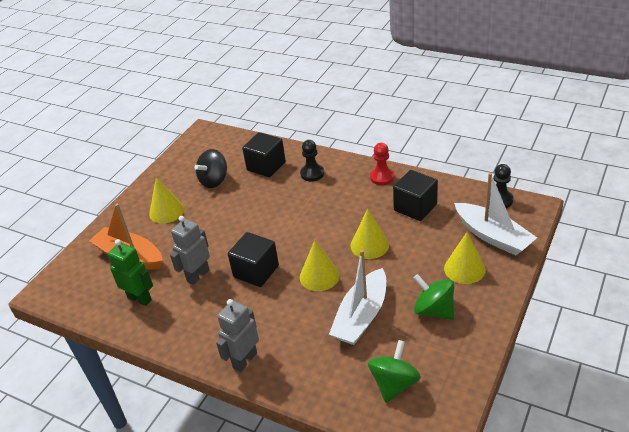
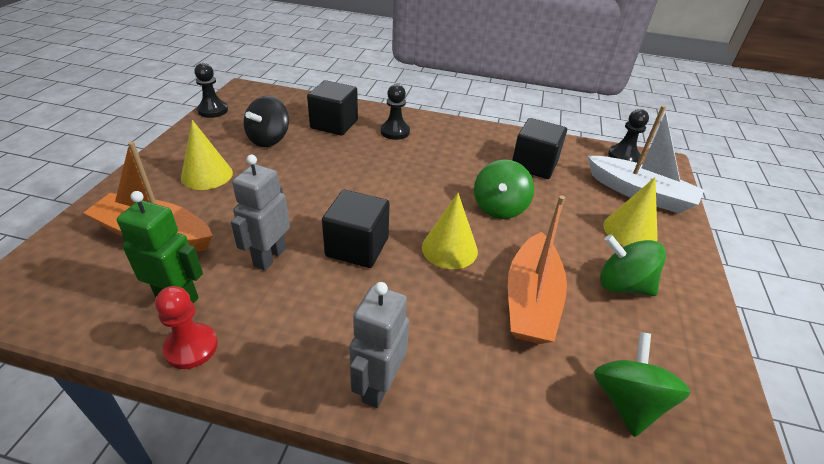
camera: 20 degrees left, 0 degrees up
white boat [329,250,386,345] -> orange boat [508,195,567,344]
yellow cone [350,209,389,259] -> green spinning top [474,159,534,219]
red pawn [370,143,394,185] -> red pawn moved to [155,286,218,369]
none -> black pawn [194,63,228,118]

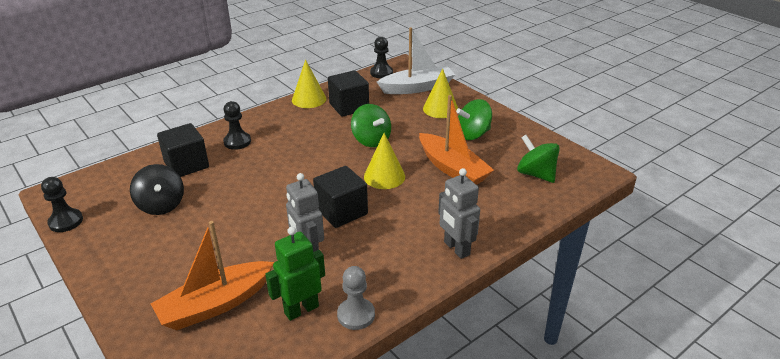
camera: 50 degrees left, 5 degrees down
red pawn [155,286,218,369] -> grey pawn [337,266,375,330]
yellow cone [181,120,233,190] -> yellow cone moved to [292,60,326,108]

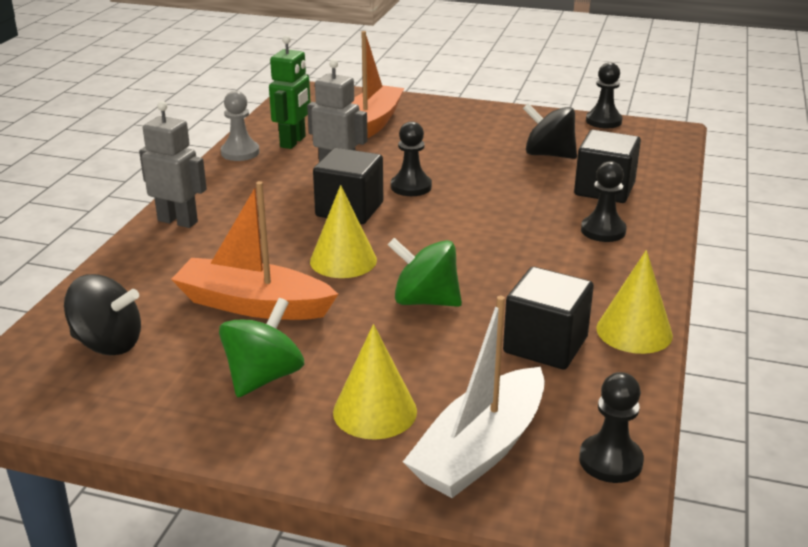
camera: 145 degrees right, 5 degrees down
green spinning top [517,135,560,183] -> black spinning top [64,274,141,355]
none -> black pawn [391,121,432,196]

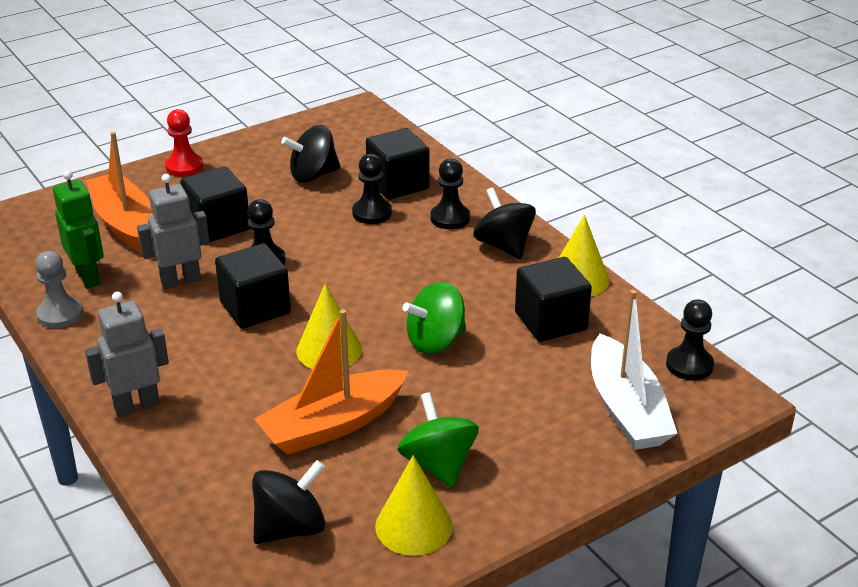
camera: 50 degrees left, 5 degrees up
yellow cone [333,324,417,440] -> yellow cone moved to [375,455,453,556]
black pawn [586,62,623,128] -> black pawn moved to [352,154,392,224]
none -> red pawn [165,109,203,177]
none -> black cube [180,166,250,242]
none -> black spinning top [473,187,536,259]

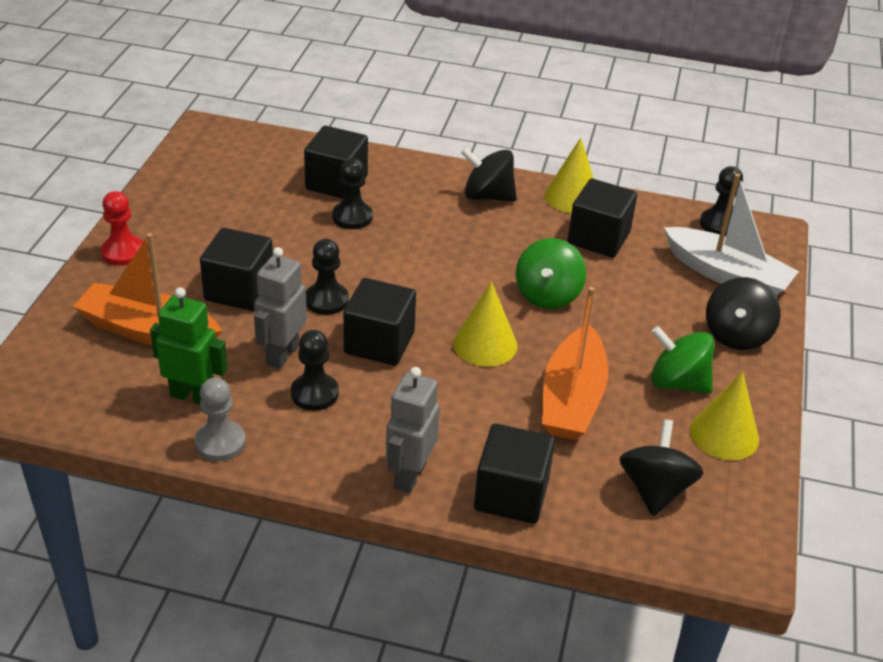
camera: 45 degrees left, 5 degrees up
black spinning top [281,125,340,183] -> black spinning top moved to [706,277,781,350]
black pawn [430,159,470,229] -> black pawn moved to [291,330,339,411]
none -> black cube [474,424,555,524]

